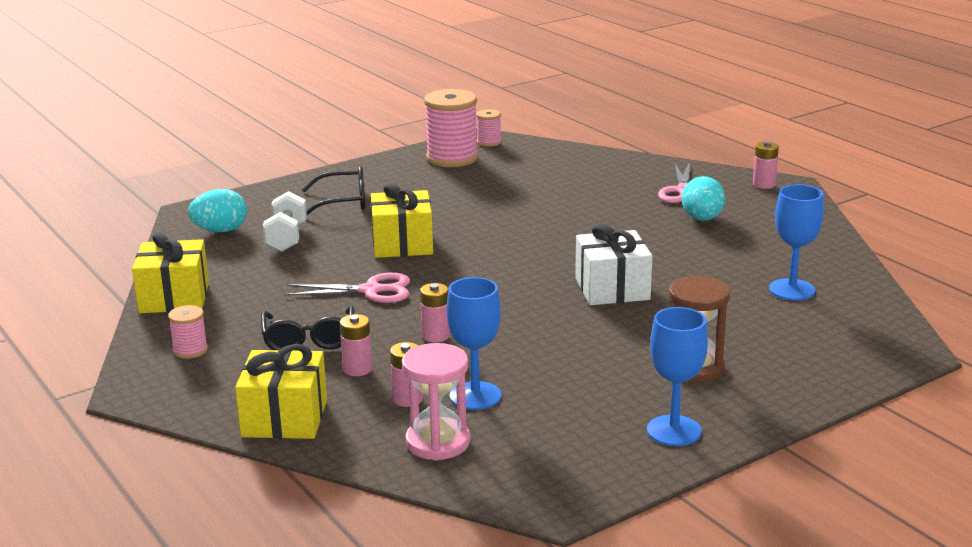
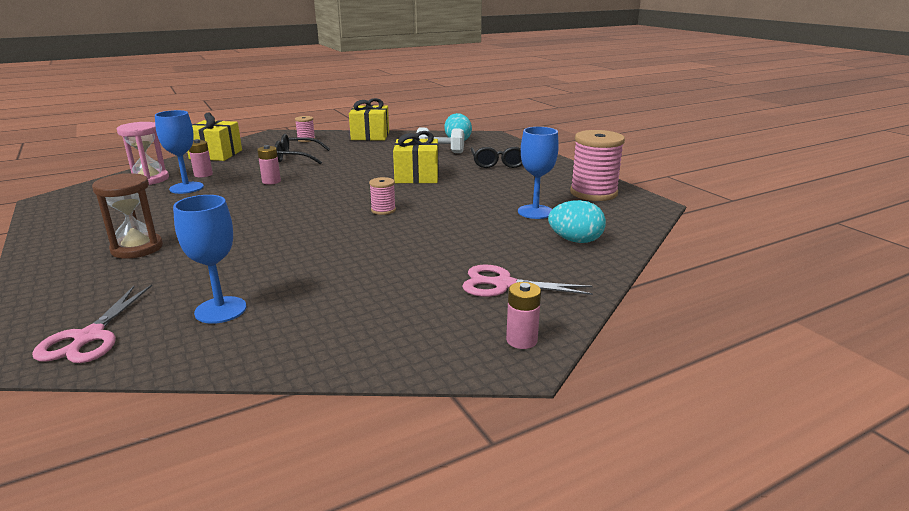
camera: 95 degrees right, 0 degrees up
pink scissors [285,272,410,303] -> pink scissors moved to [32,285,152,363]
pink battery [340,314,372,376] -> none
pink spool [476,109,501,147] -> pink spool moved to [369,177,396,215]
white gift [575,223,652,305] -> none
blue goblet [647,307,708,446] -> blue goblet moved to [518,127,559,219]
turquoise egg [682,176,725,221] -> turquoise egg moved to [548,200,606,243]

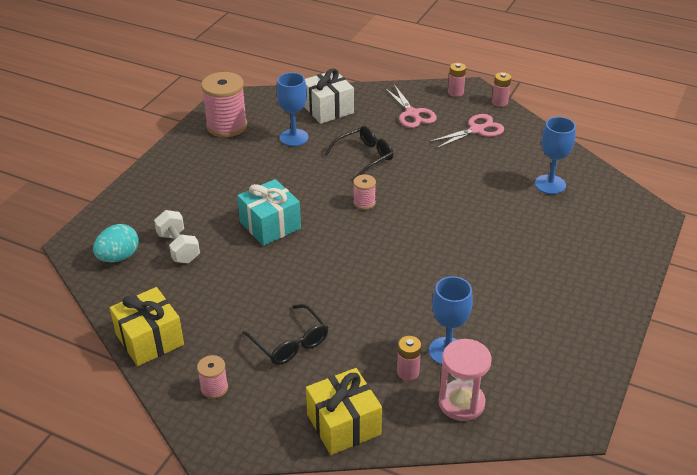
camera: 125 degrees left, 15 degrees up
pink scissors [32,285,152,363] -> pink scissors moved to [429,114,504,149]
brown hourglass [92,173,163,259] -> none
pink battery [257,145,281,185] -> pink battery moved to [492,72,511,107]
yellow gift [393,131,439,183] -> turquoise gift [237,179,301,246]
black glasses [470,147,523,168] -> black glasses moved to [324,126,394,179]
turquoise egg [548,200,606,243] -> white gift [304,68,354,124]

